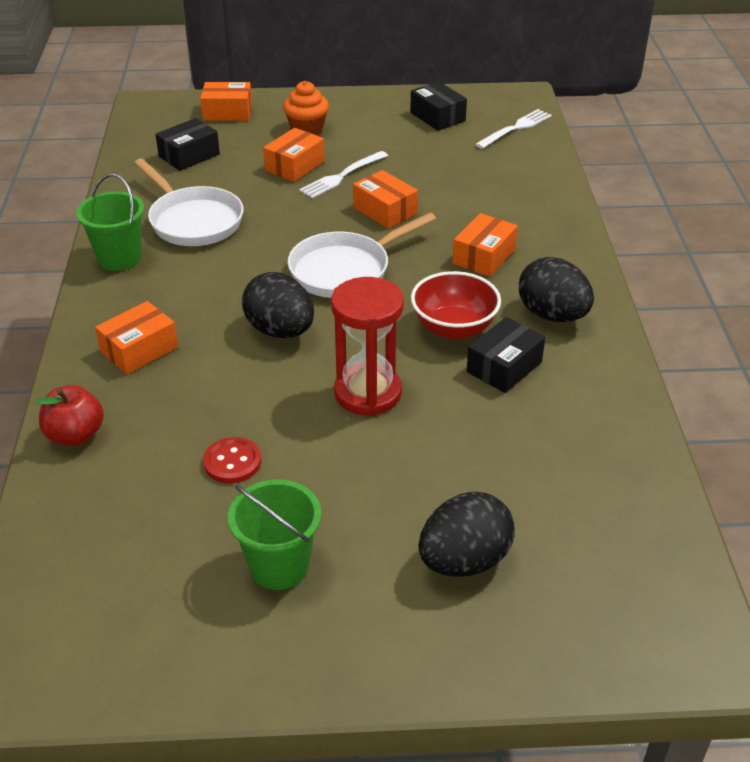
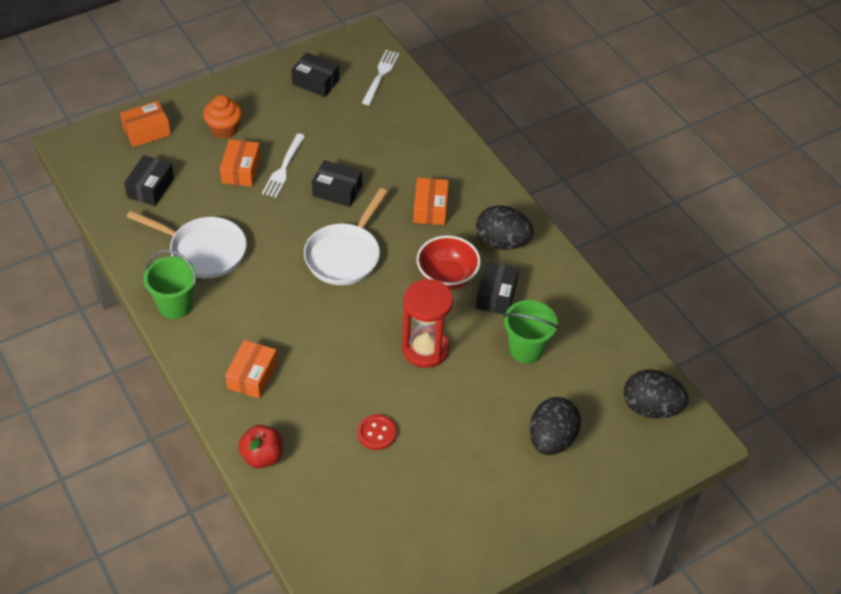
camera: 30 degrees left, 10 degrees up
green bucket [228,479,321,590] -> green bucket moved to [503,300,558,363]
black egg [242,272,314,338] -> black egg moved to [624,370,688,419]
orange box [353,170,418,229] -> black box [312,160,362,207]

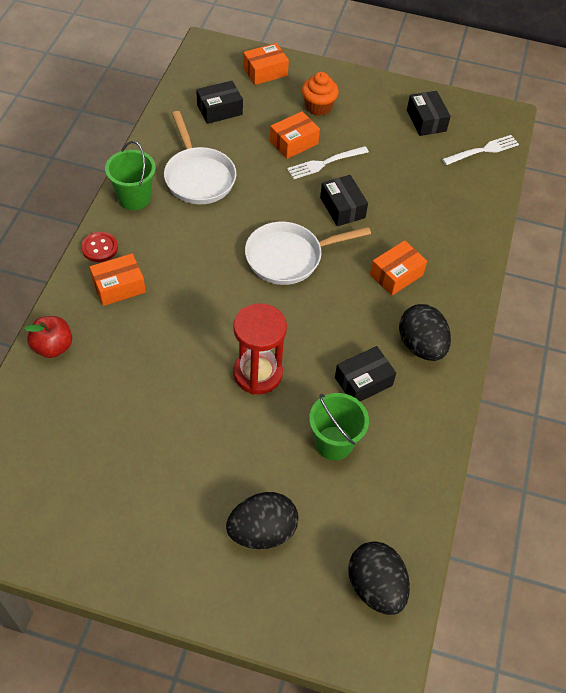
camera: 45 degrees right, 5 degrees up
orange box [120,101,171,147] -> orange box turned 45 degrees counterclockwise [243,43,289,85]
red button [358,414,397,450] -> red button moved to [81,232,118,262]
red bowl [417,235,481,290] -> none

